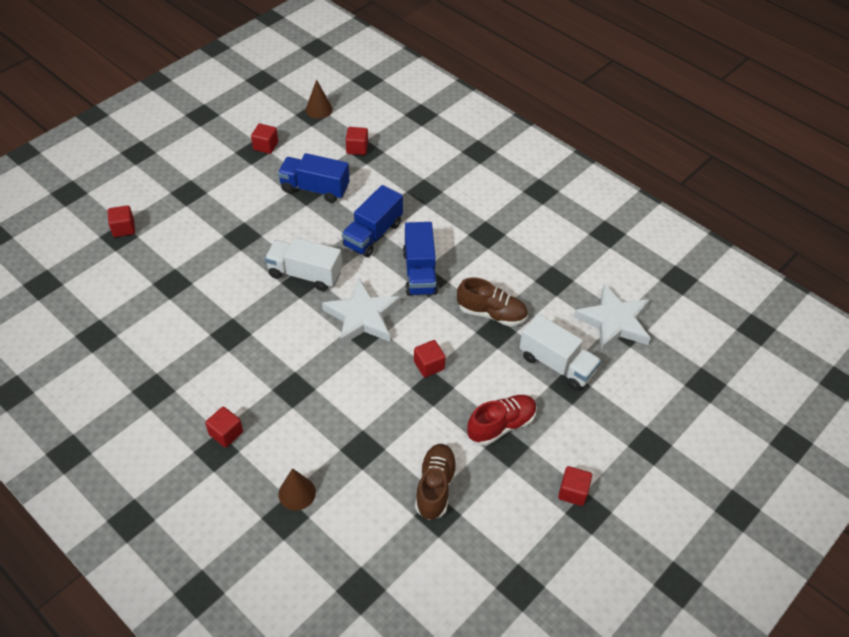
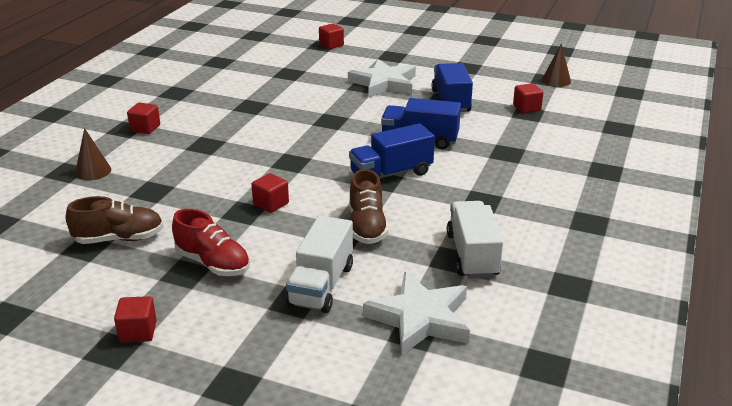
camera: 70 degrees right, 20 degrees down
red cube [251,124,278,154] -> none
white truck [265,237,342,291] -> white truck moved to [447,201,503,279]
white star [322,278,400,345] -> white star moved to [348,59,416,98]

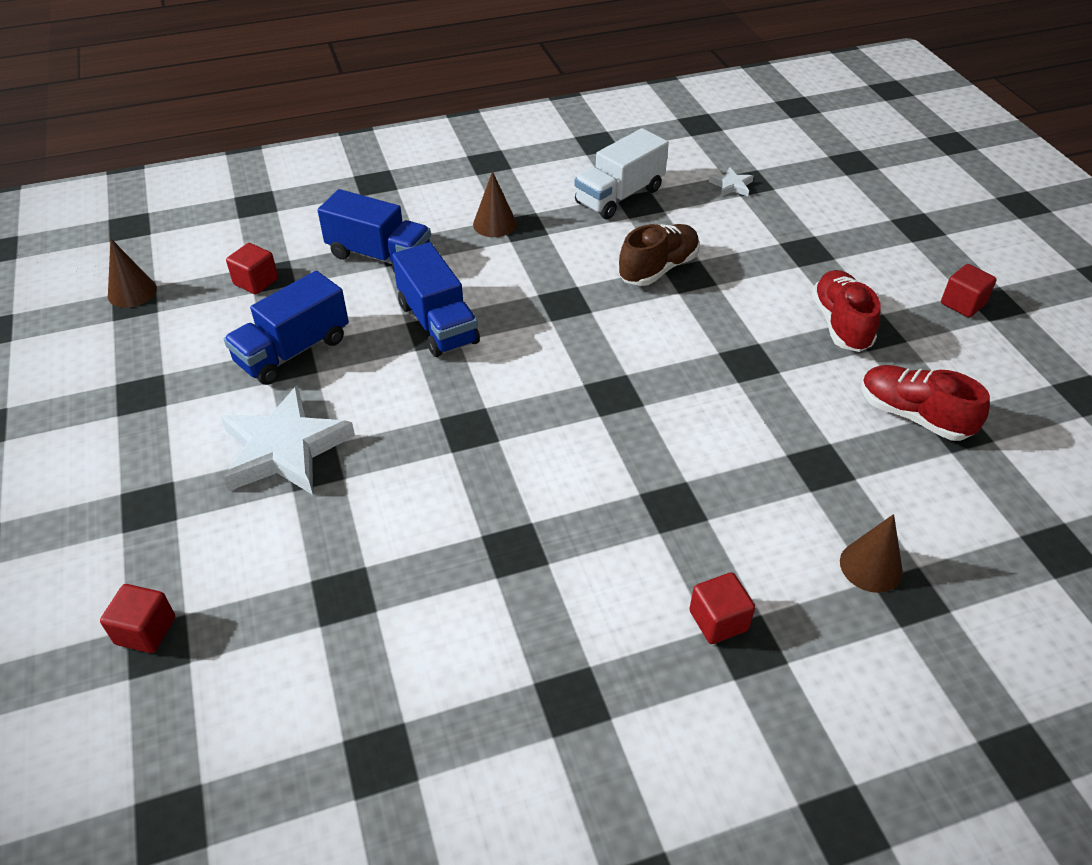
camera: 130 degrees left, 15 degrees up
brown shoe [66,196,163,244] -> red shoe [861,365,990,441]
red cube [251,173,289,213] -> none
white truck [286,215,353,313] -> none
blue truck [349,123,435,178] -> blue truck moved to [317,189,431,273]
white star [363,272,470,356] -> white star [709,167,754,196], size x0.44
none -> brown cone [473,171,517,237]

